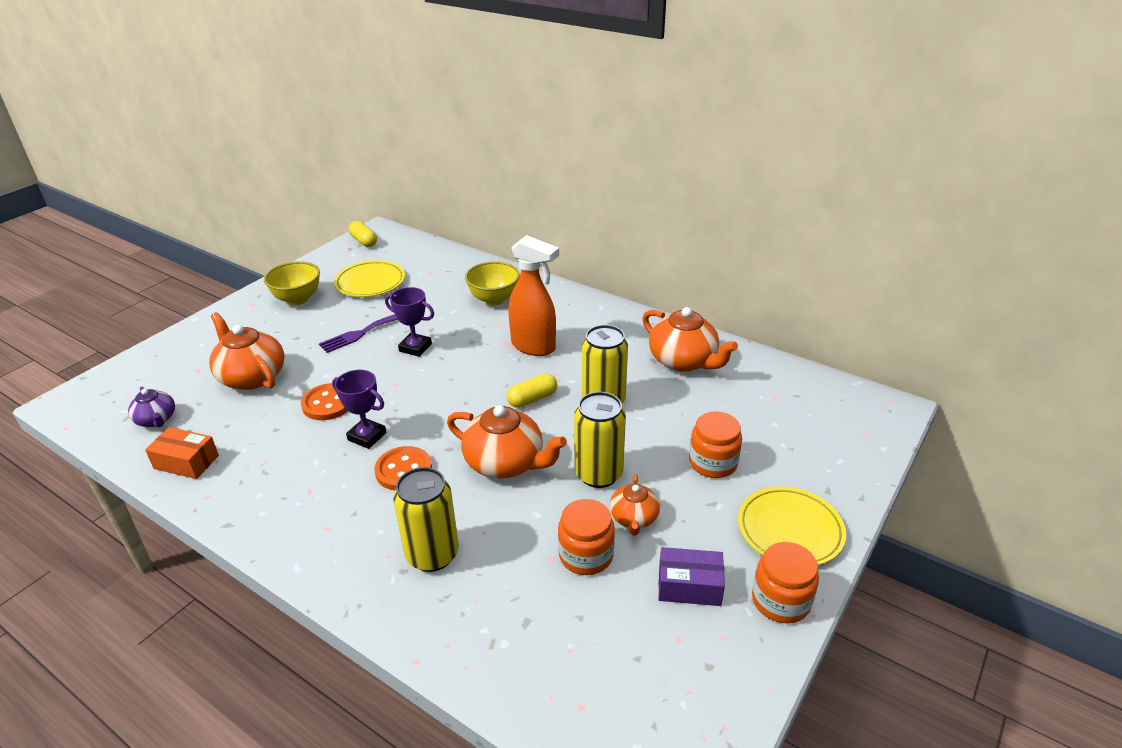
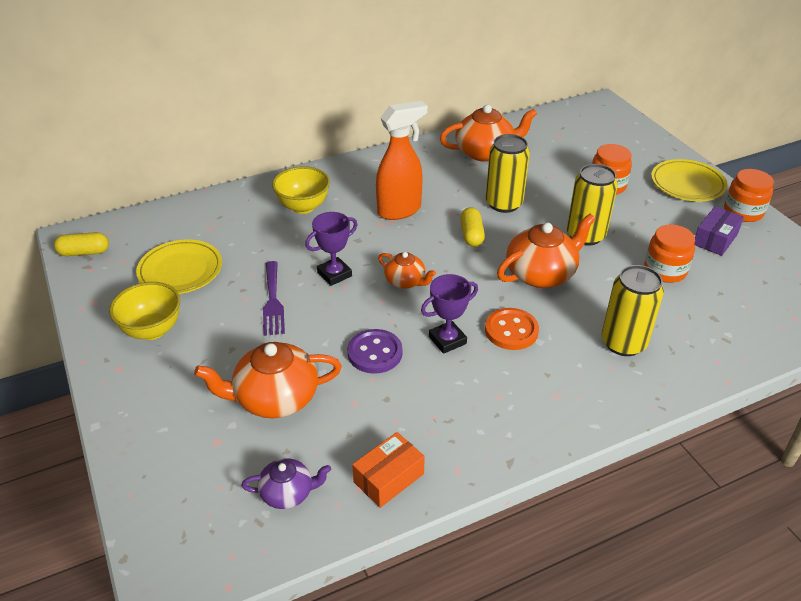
camera: 60 degrees left, 5 degrees up
orange button [301,383,348,420] -> purple button [347,329,402,374]
orange teapot [610,474,660,535] -> orange teapot moved to [378,252,436,289]

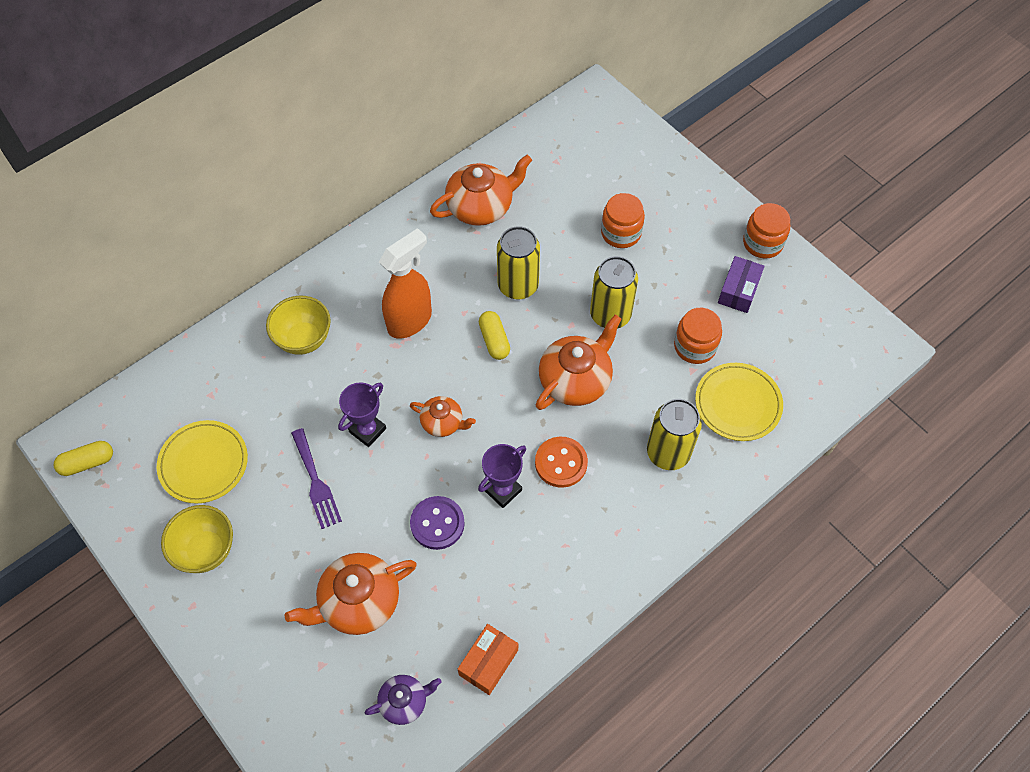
camera: 15 degrees left, 20 degrees up
yellow plate [651,159,728,201] -> yellow plate moved to [695,363,783,441]

